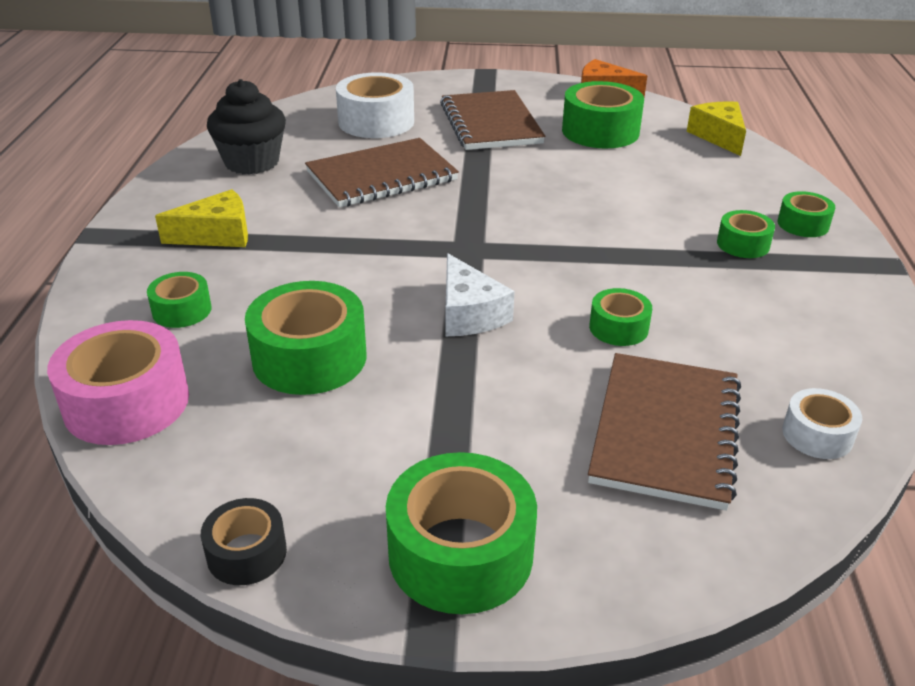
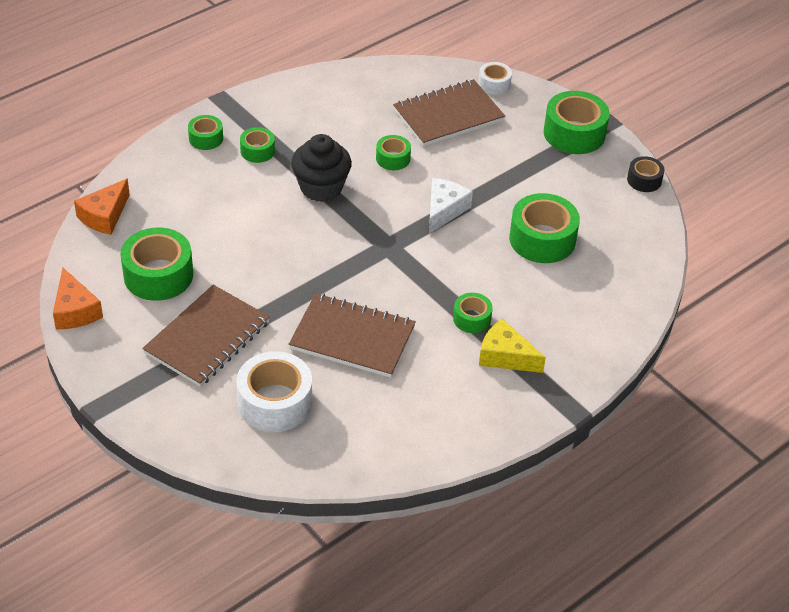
camera: 135 degrees left, 10 degrees up
pink tape [47,320,189,445] -> none
green tape [147,272,211,328] -> green tape moved to [453,293,493,333]
black cupcake [207,79,286,175] -> black cupcake moved to [291,134,352,202]
yellow cheese [687,101,746,156] -> orange cheese [74,179,130,235]
white tape [782,388,862,459] -> white tape moved to [478,62,512,95]

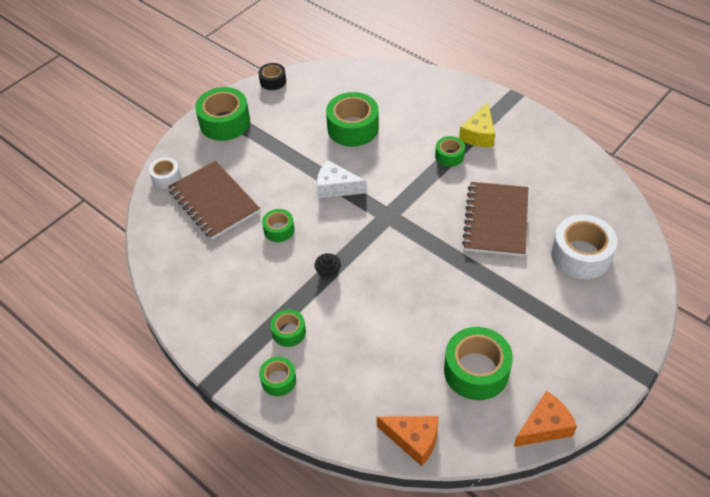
camera: 95 degrees left, 5 degrees up
brown notebook [142,285,270,387] -> none
black cupcake [291,134,352,202] -> black cupcake [314,253,341,281], size x0.49

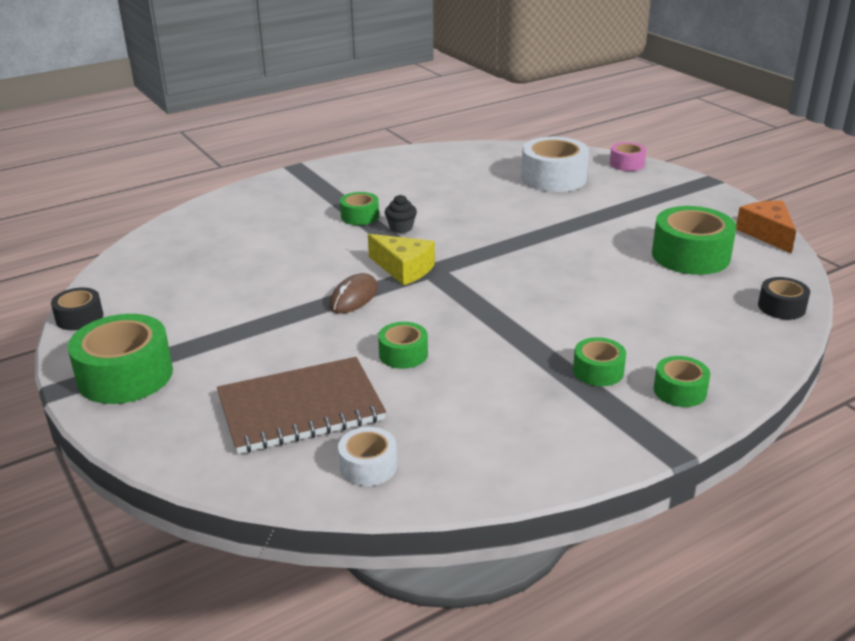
camera: 75 degrees left, 20 degrees down
white tape [149,157,181,188] -> white tape moved to [338,427,397,486]
black cupcake [314,253,341,281] -> black cupcake moved to [385,195,417,233]
white cheese [317,160,367,199] -> brown mouse [329,273,378,314]
green tape [326,92,379,147] -> none
orange cheese [377,416,438,466] -> black tape [758,277,810,320]
yellow cheese [459,102,495,147] -> yellow cheese moved to [368,234,435,286]
brown notebook [462,182,528,257] -> none
none -> pink tape [610,142,646,171]

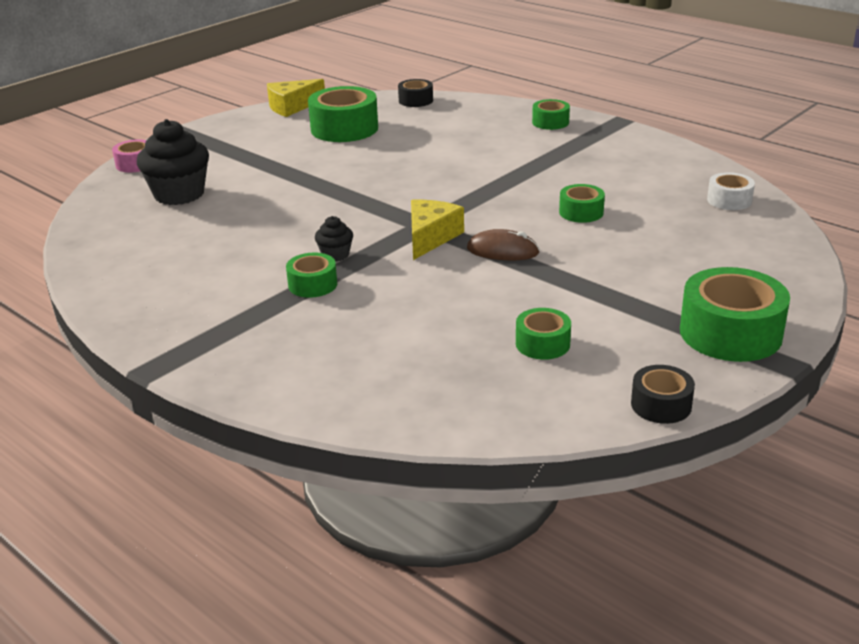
camera: 105 degrees left, 0 degrees up
brown notebook [217,357,386,454] -> none
white tape [521,137,589,192] -> black cupcake [137,119,209,205]
green tape [573,337,626,386] -> green tape moved to [516,308,571,360]
orange cheese [736,201,796,253] -> yellow cheese [267,79,325,117]

